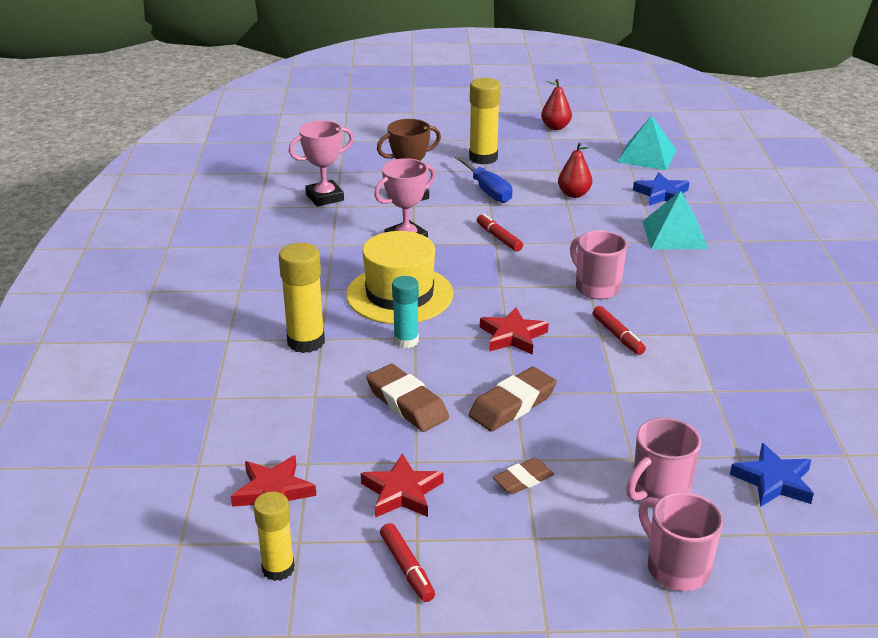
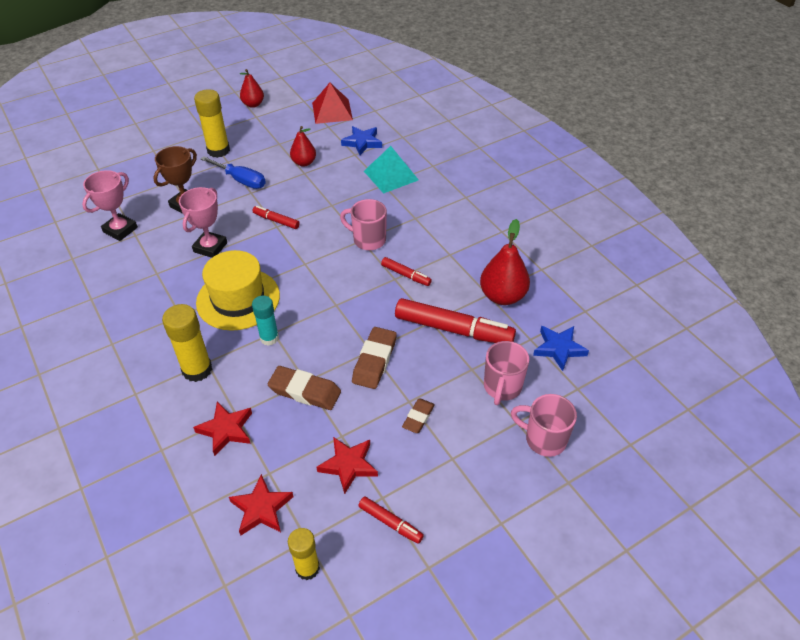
camera: 30 degrees left, 15 degrees up
red star [480,307,549,355] -> red star moved to [193,402,252,456]
turquoise pyramid [617,115,676,170] -> red pyramid [312,83,353,124]
none -> red marker [395,298,516,343]
none -> red pear [480,219,530,305]

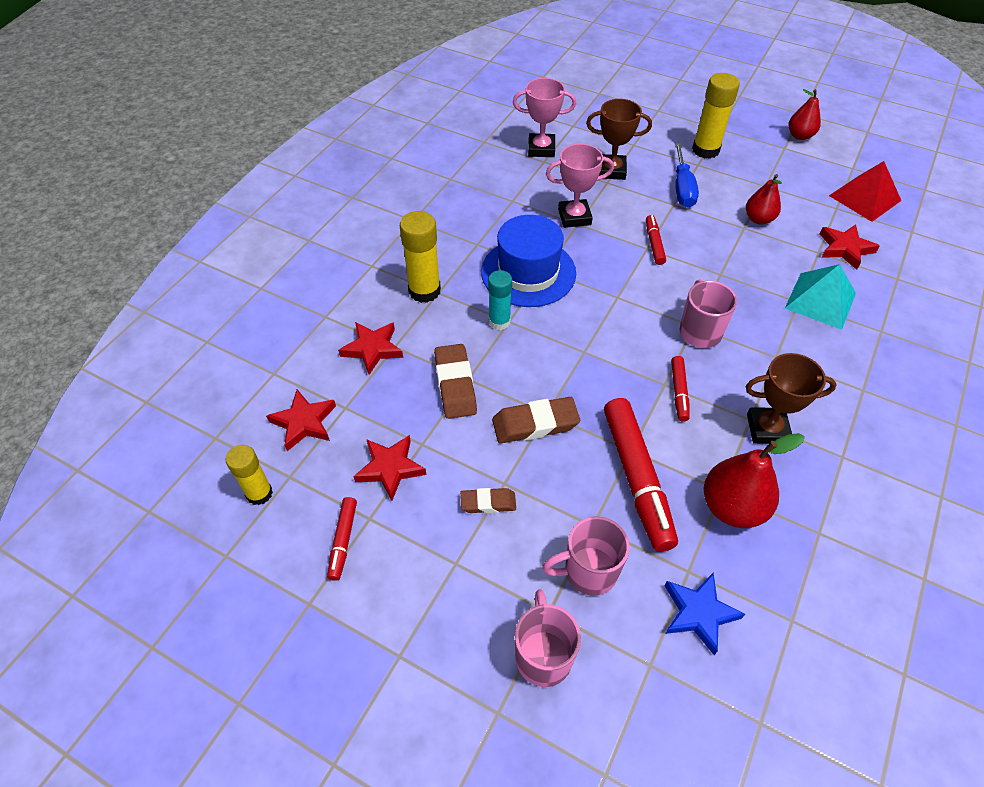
camera: 60 degrees right, 5 degrees up
yellow hat [196,250,280,331] -> blue hat [481,215,576,307]
blue star [341,126,382,155] -> red star [820,225,880,269]
none -> brown trophy [745,353,837,444]

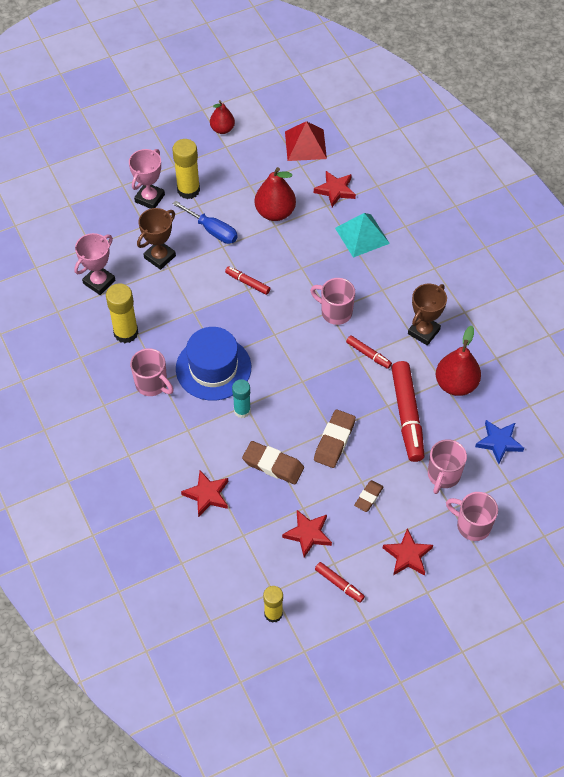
camera: 55 degrees left, 5 degrees up
red star [266,389,336,451] -> red star moved to [383,528,433,576]
yellow glue stick [400,211,441,303] -> yellow glue stick moved to [106,284,138,343]
pink trophy [546,144,614,228] -> pink trophy moved to [129,149,165,209]
red marker [604,398,678,552] -> red marker turned 60 degrees clockwise [391,361,424,462]
red pear [746,174,782,224] -> red pear [255,167,296,221], size x1.58
none -> pink mug [130,348,174,396]

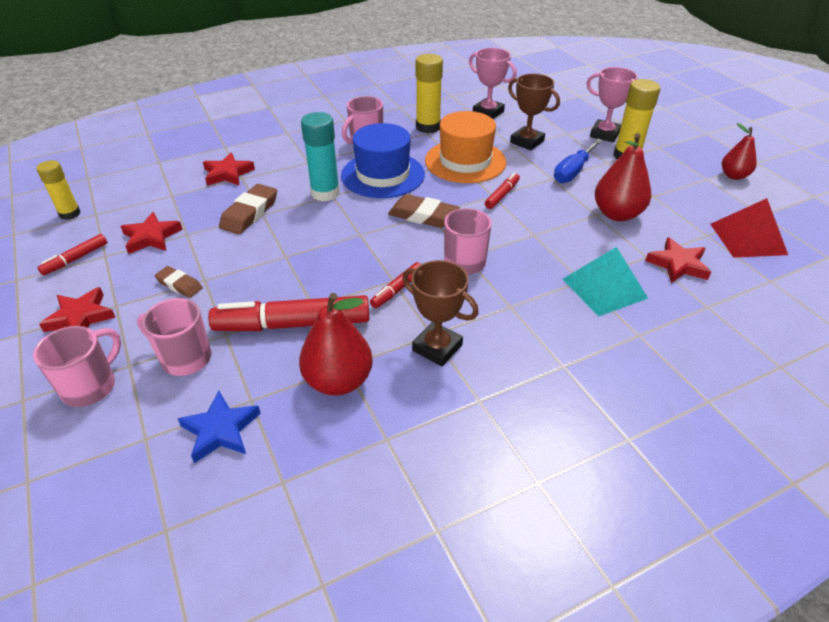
camera: 90 degrees right, 15 degrees down
turquoise glue stick [232,379,251,418] -> turquoise glue stick [301,112,340,202], size x1.50
brown eraser [314,409,356,468] -> brown eraser moved to [388,194,460,228]
none -> orange hat [425,111,506,183]

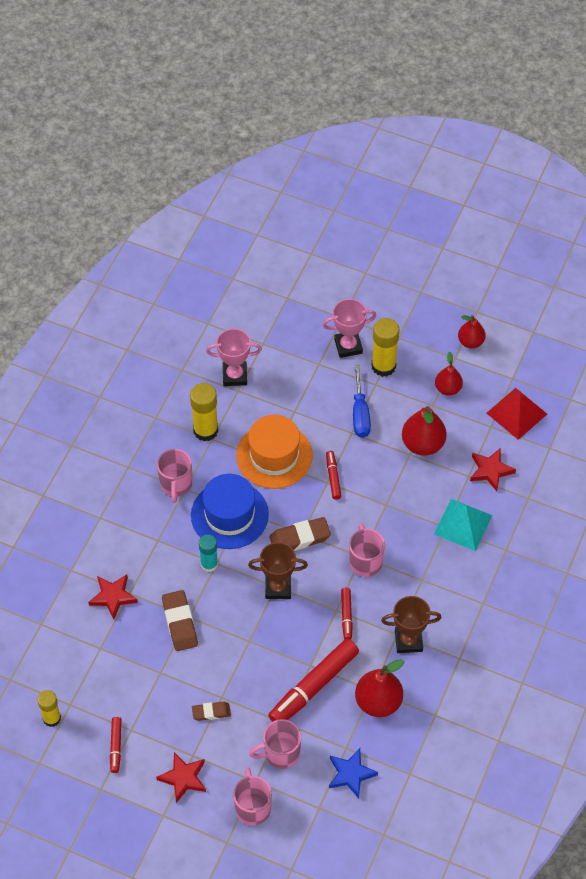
camera: 40 degrees left, 15 degrees up
red star [120,212,183,254] -> none
turquoise glue stick [301,112,340,202] -> turquoise glue stick [199,534,218,572], size x0.66
brown trophy [508,74,560,150] -> brown trophy moved to [248,542,308,599]
none -> red pear [435,352,463,396]

